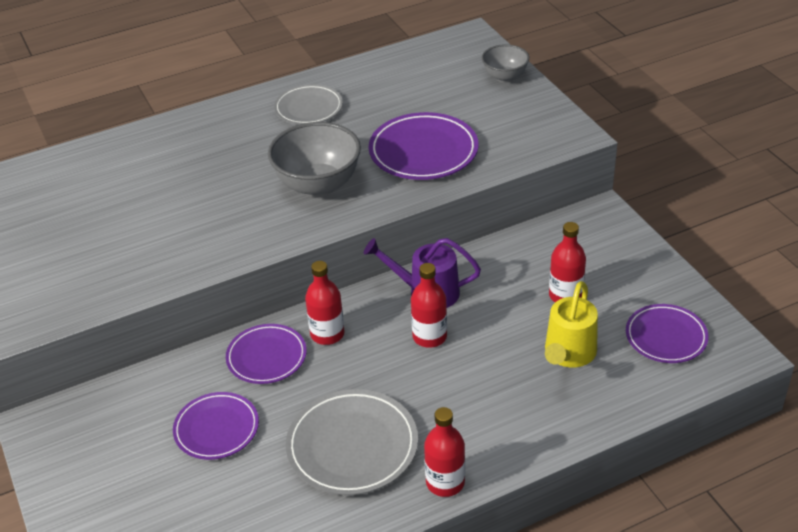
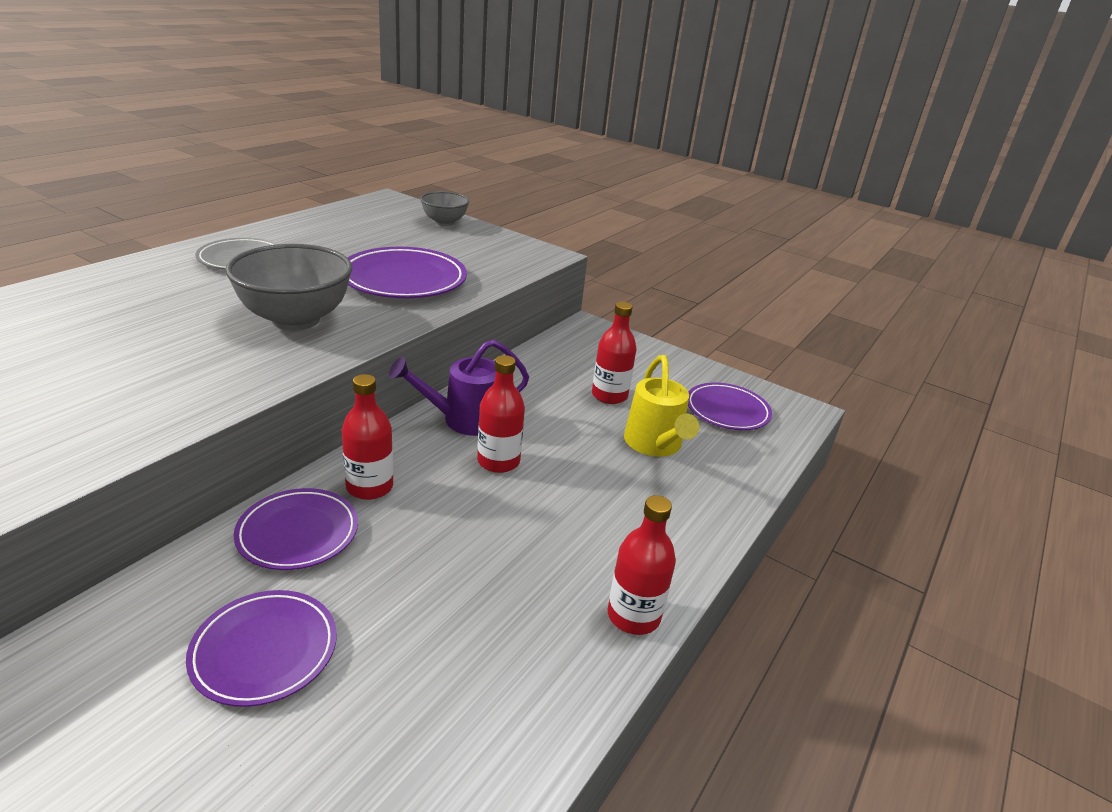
camera: 35 degrees left, 10 degrees down
grey plate [286,389,418,495] -> none

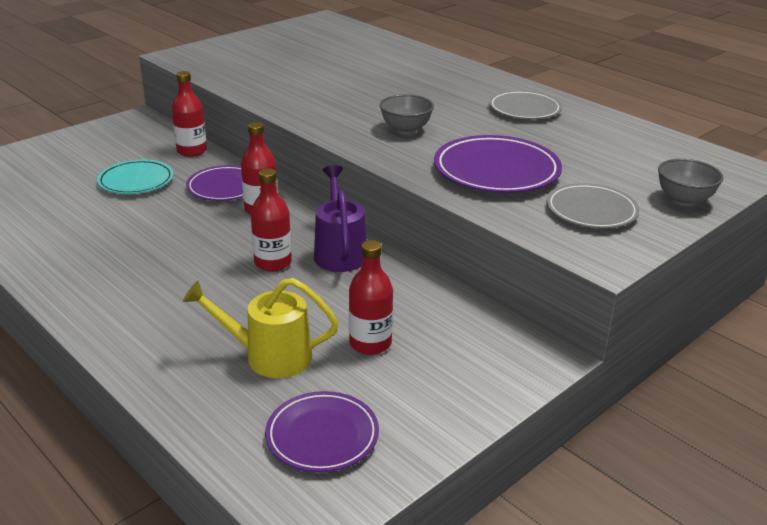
camera: 105 degrees right, 0 degrees up
purple plate [186,590,337,707] -> turquoise plate [97,160,174,194]
grey bowl [225,244,352,330] -> grey bowl [380,94,434,134], size x0.58
red bottle [608,495,676,635] -> red bottle moved to [172,71,207,157]
none -> grey plate [547,183,640,229]

